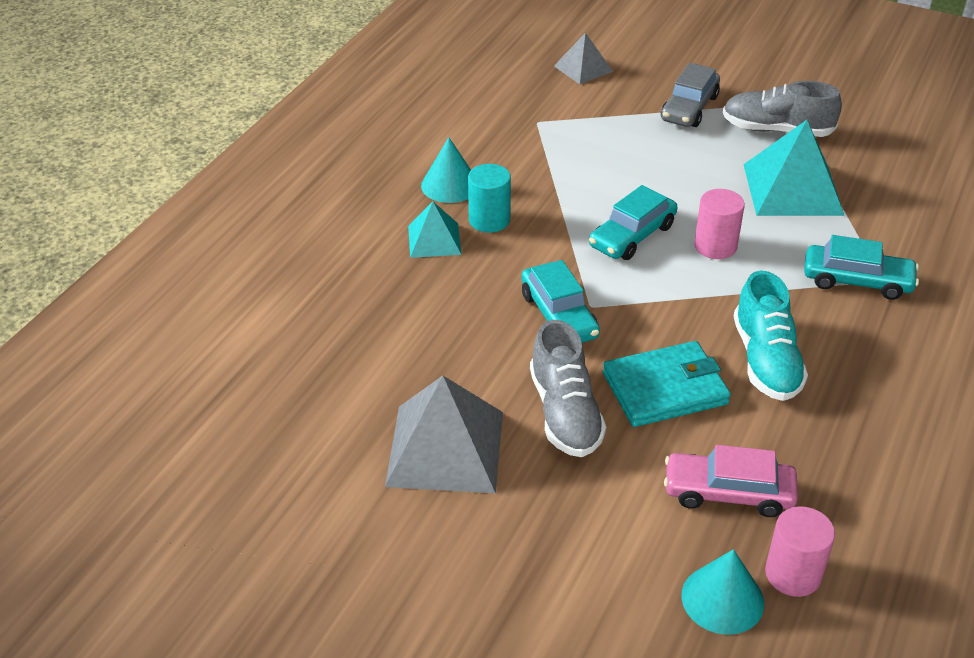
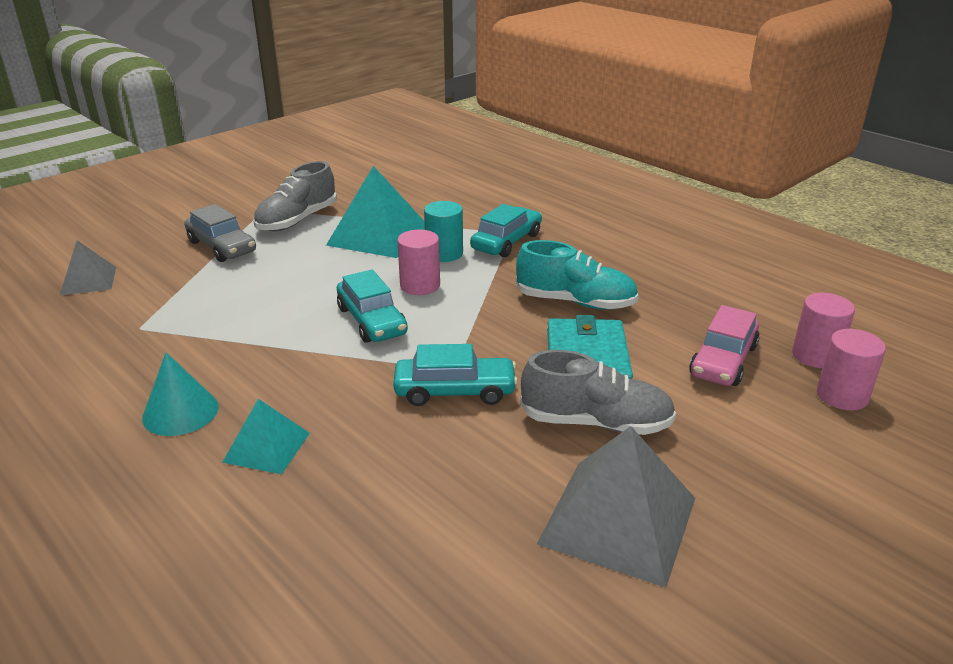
camera: 70 degrees left, 10 degrees down
turquoise cylinder [468,164,511,233] -> turquoise cylinder moved to [424,201,463,262]
turquoise cone [681,549,764,635] -> pink cylinder [817,329,886,410]

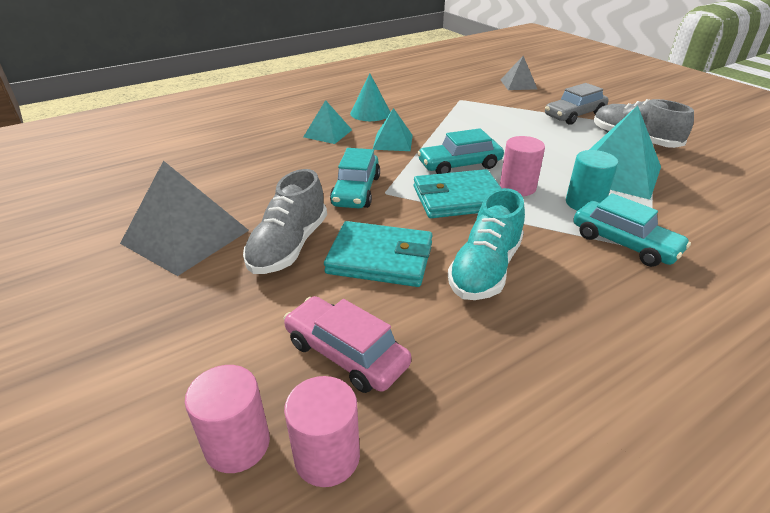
camera: 100 degrees right, 5 degrees up
none -> turquoise pyramid [373,108,413,151]
none -> turquoise wallet [414,169,502,218]

